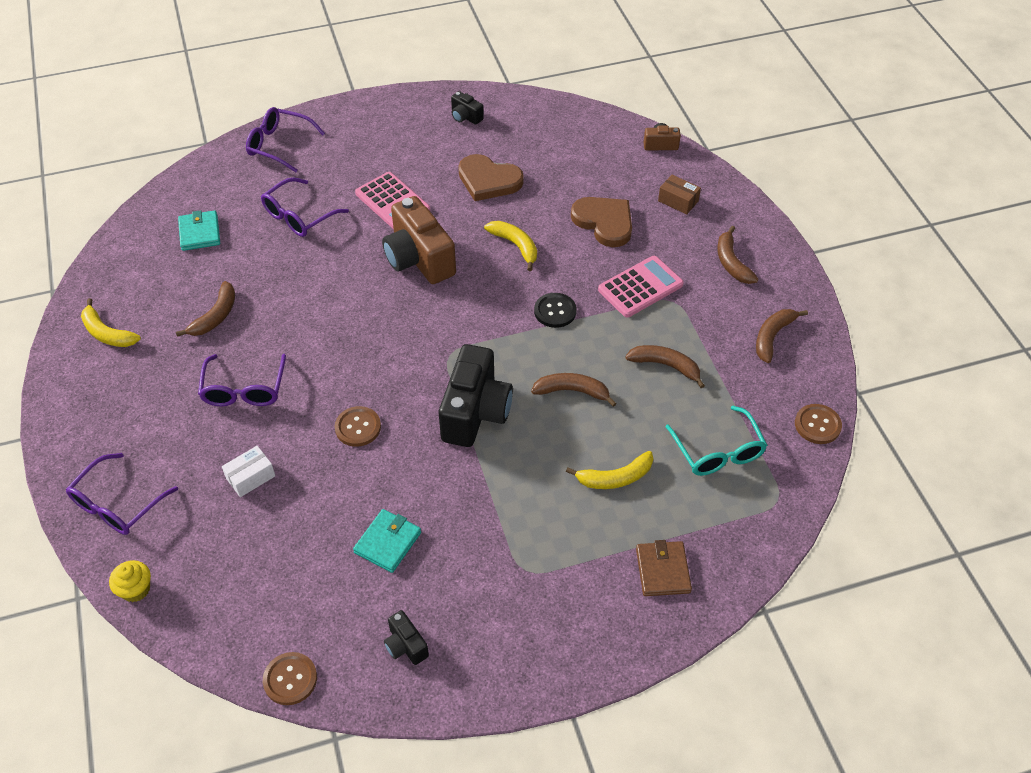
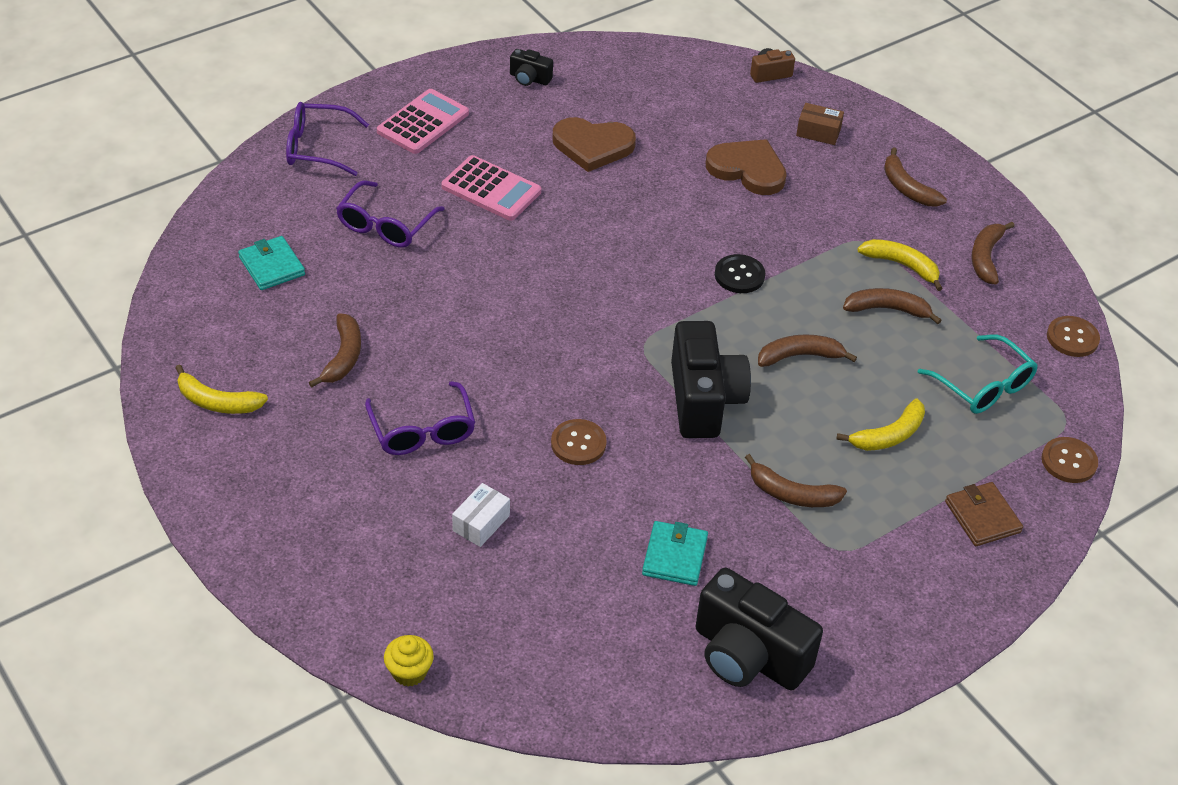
camera: 20 degrees left, 5 degrees down
purple glasses [66,453,178,535] -> none
brown button [263,652,317,705] -> brown button moved to [1042,437,1098,483]
brown camera [382,196,456,284] -> none
black camera [384,610,429,665] -> black camera [696,568,823,690], size x2.14
yellow banana [484,221,537,271] -> yellow banana moved to [857,239,943,291]
pink calculator [598,256,684,318] -> pink calculator moved to [377,89,469,154]
none -> brown banana [745,454,847,507]

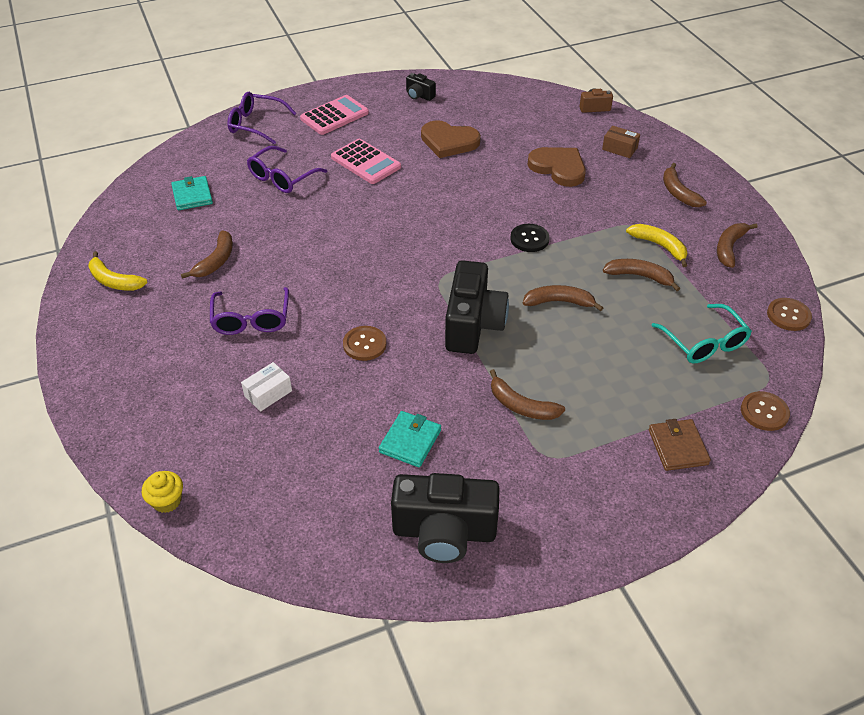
camera: 15 degrees right, 0 degrees up
black camera [696,568,823,690] -> black camera turned 45 degrees counterclockwise [391,473,500,563]
yellow banana [836,398,925,451] -> none

